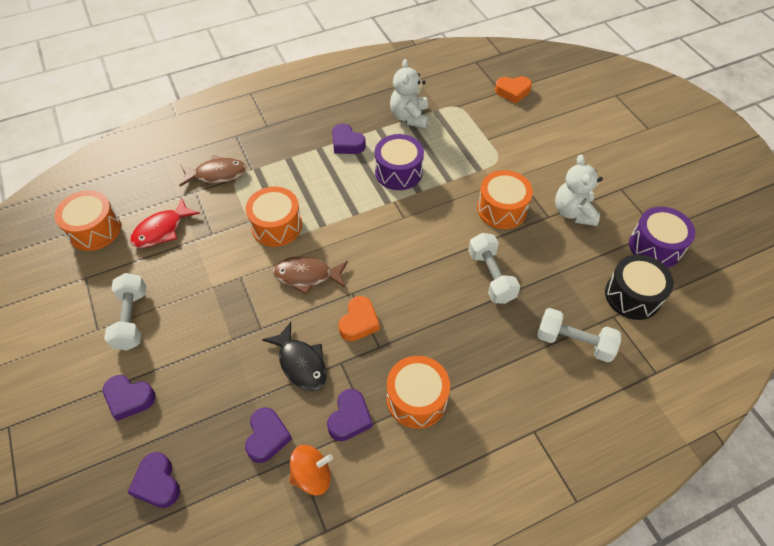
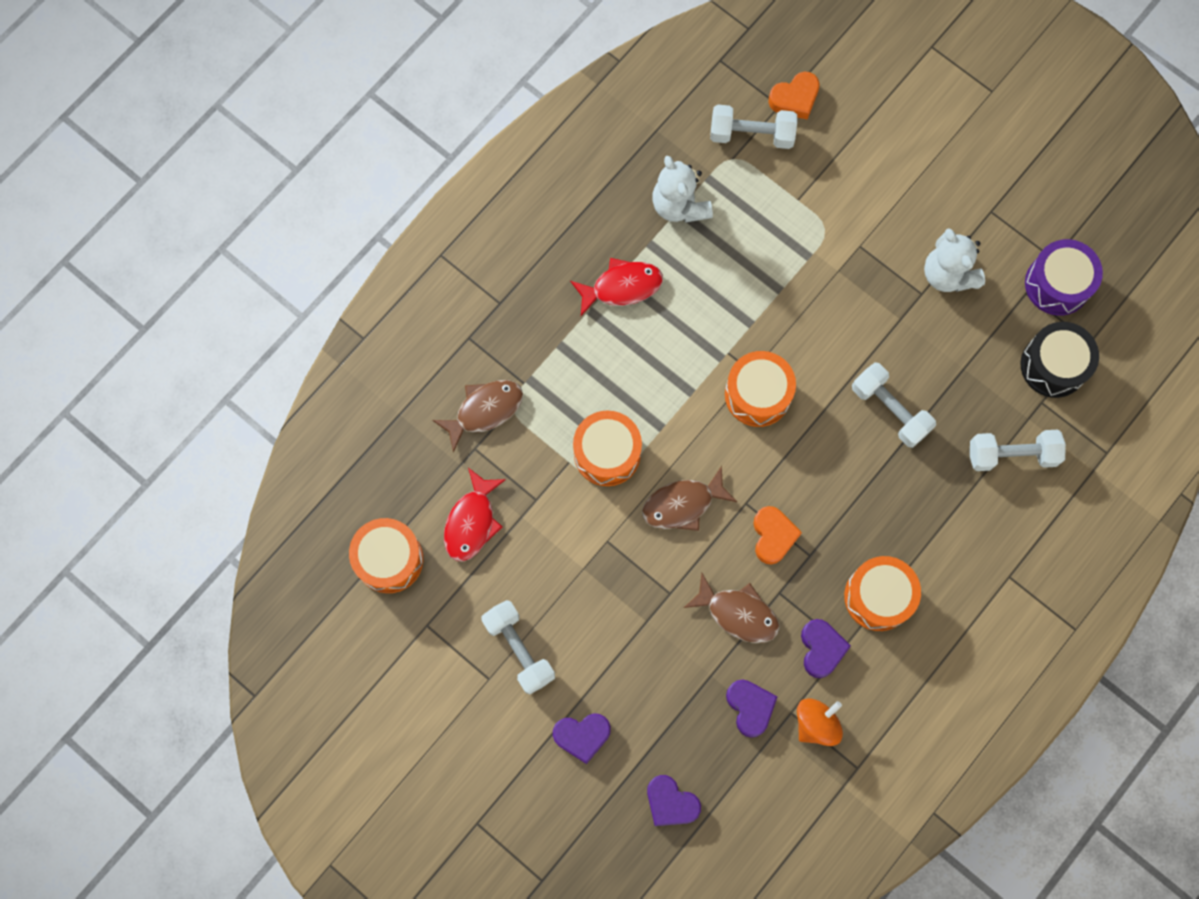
camera: 25 degrees left, 20 degrees up
black fish [262,322,327,391] -> brown fish [684,573,779,643]
purple heart [332,124,366,154] -> red fish [570,258,663,316]
purple drum [375,134,424,190] -> none
orange drum [477,170,533,229] -> orange drum moved to [725,351,796,427]
none -> white dumbbell [710,105,797,149]

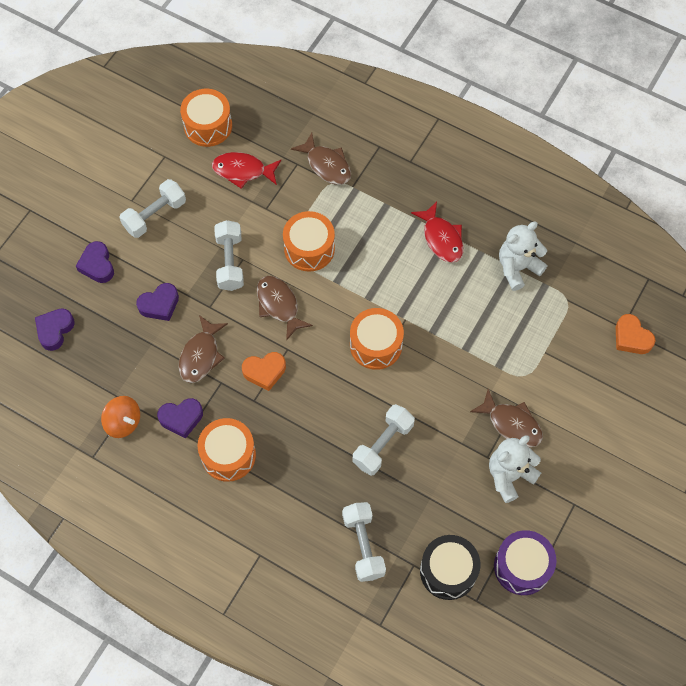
camera: 80 degrees right, 10 degrees down
white dumbbell [710,105,797,149] -> white dumbbell moved to [214,220,244,291]
purple heart [726,680,778,738] -> purple heart moved to [136,283,179,321]
none -> brown fish [470,389,543,447]

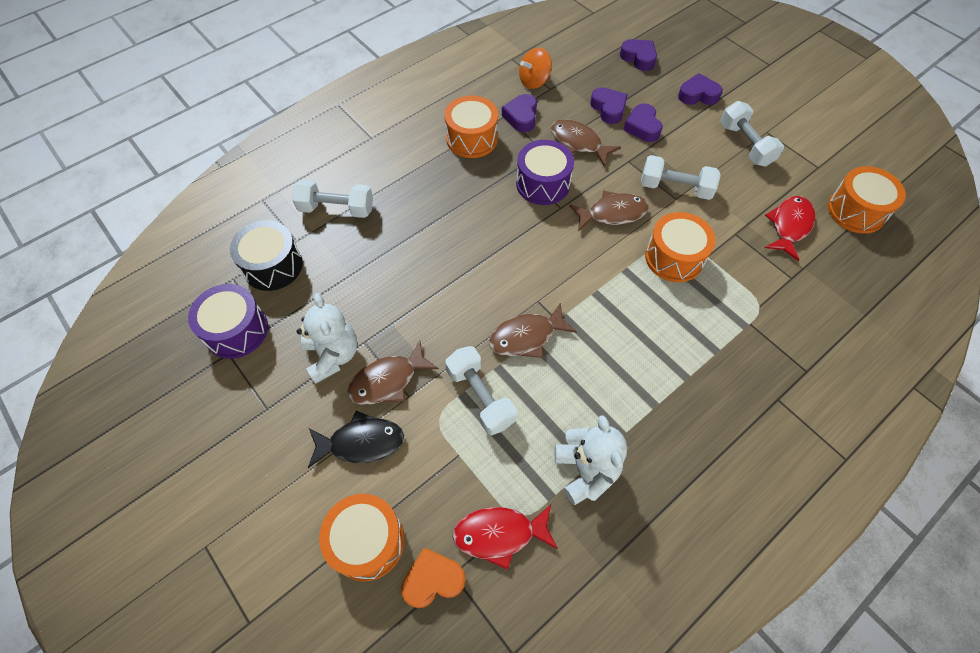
camera: 110 degrees right, 5 degrees down
orange heart [242,352,286,391] -> purple drum [516,140,574,205]
brown fish [291,133,351,185] -> brown fish moved to [489,302,577,358]
orange drum [350,308,404,370] -> orange drum moved to [319,494,405,582]
white dumbbell [353,404,415,476] -> white dumbbell moved to [445,346,517,435]
red fish [411,202,463,263] -> red fish moved to [453,505,558,570]
none -> black fish [308,411,404,468]
none -> purple heart [590,87,628,124]

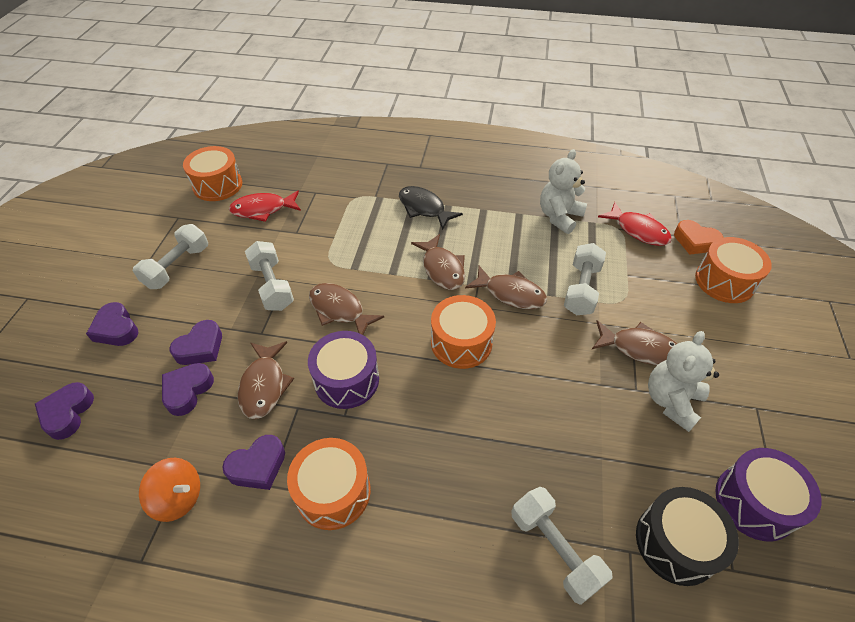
camera: 130 degrees left, 10 degrees down
black fish [308,411,404,468] -> black fish moved to [399,186,463,230]
orange drum [645,212,715,282] -> orange drum moved to [431,295,496,369]
none -> brown fish [411,234,465,290]

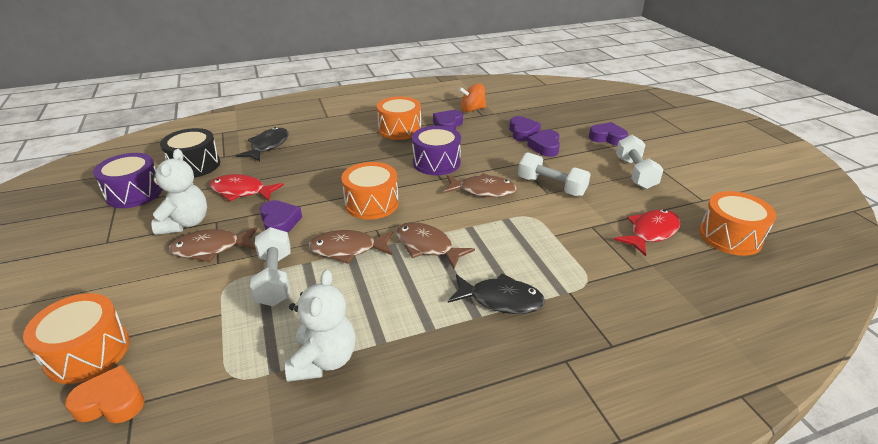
camera: 150 degrees right, 15 degrees down
purple heart [35,382,94,440] -> purple heart moved to [260,200,302,233]
brown fish [238,341,294,419] -> none
white dumbbell [511,487,613,605] -> black fish [236,127,289,161]
red fish [598,202,672,246] -> red fish moved to [210,174,284,201]

